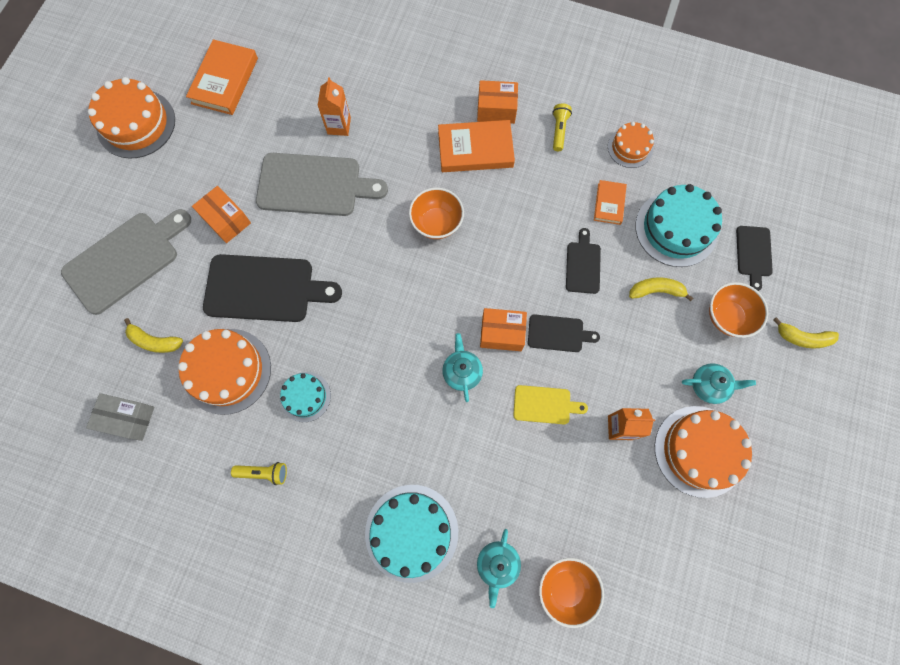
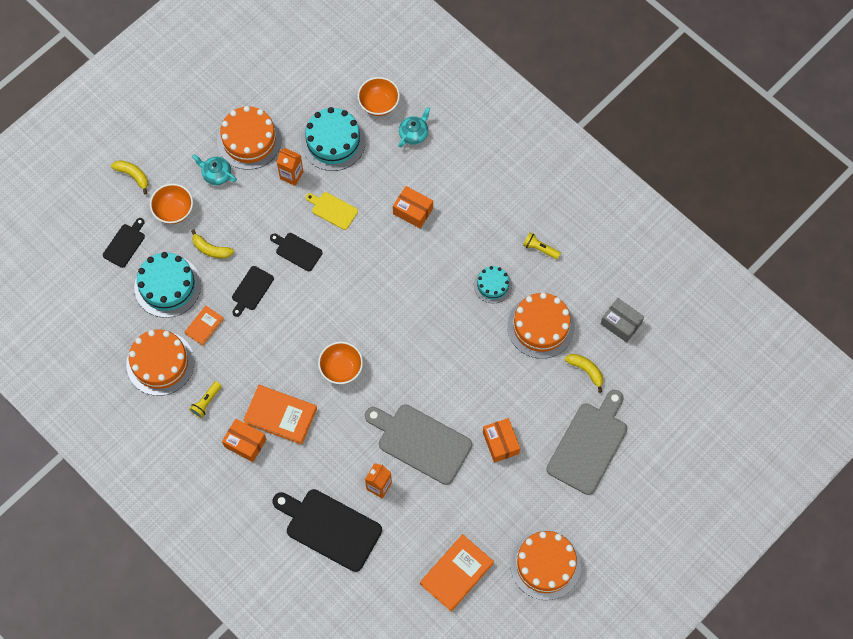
camera: 155 degrees left, 5 degrees down
grey cutting board [61,209,191,315] -> grey cutting board turned 135 degrees clockwise [546,390,628,495]
black cutting board [203,254,342,322] -> black cutting board moved to [272,489,382,572]
turquoise cake [365,485,458,583] -> turquoise cake moved to [301,107,366,171]
turquoise teapot [442,333,483,402] -> none
orange box [480,308,527,351] -> orange box moved to [393,186,433,229]
orange cake [608,122,654,168] -> orange cake [126,330,194,396], size x1.74

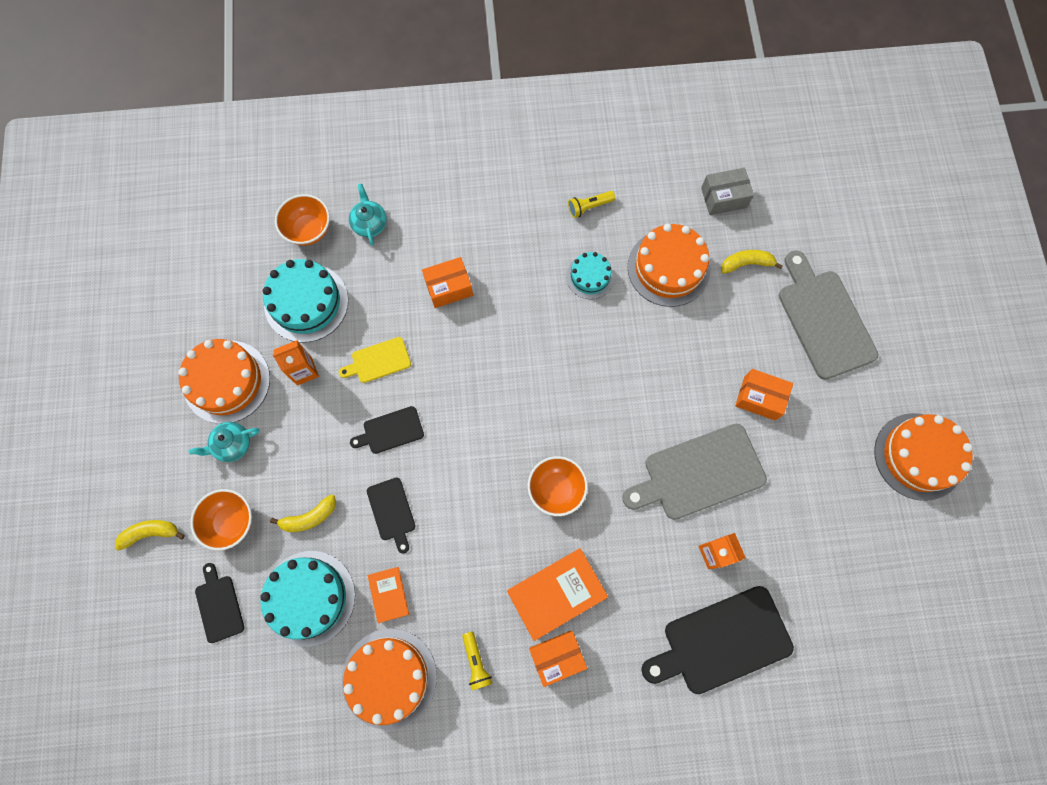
camera: 50 degrees left, 5 degrees up
orange book [420,534,494,612] -> none

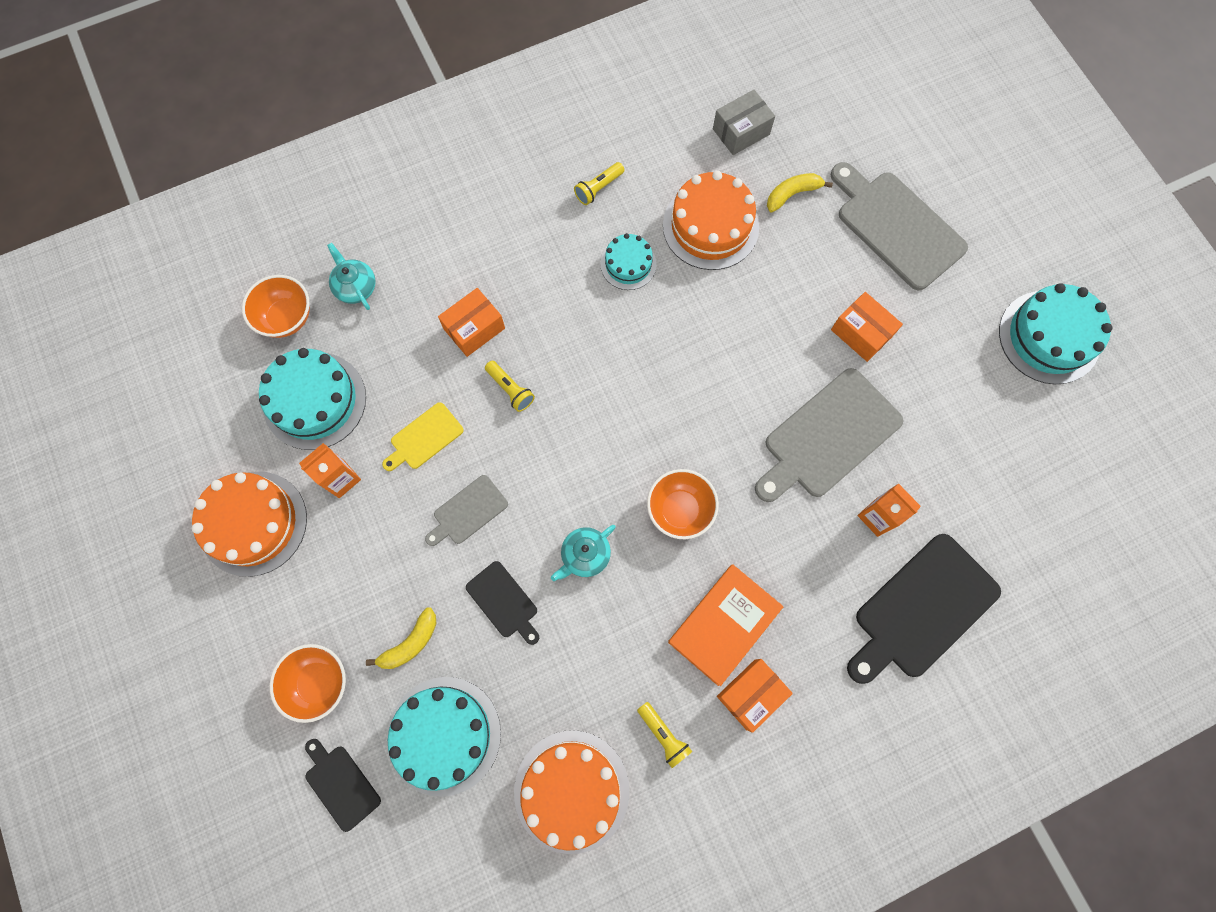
camera: 20 degrees left, 0 degrees up
yellow banana [115,520,185,551] -> none
turquoise teapot [189,422,260,462] -> turquoise teapot moved to [551,525,616,581]
black cutting board [350,406,424,454] -> grey cutting board [425,475,508,546]
orange book [368,567,409,623] -> none
orange box [735,369,793,421] -> orange box turned 45 degrees clockwise [831,292,903,362]
orange cake [874,413,973,501] -> turquoise cake [999,283,1113,384]
none -> yellow flashlight [485,361,535,412]

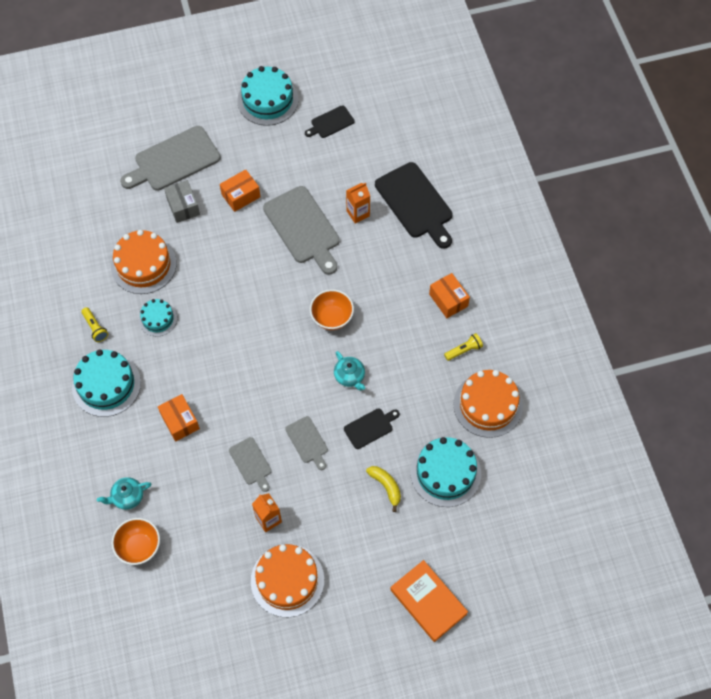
camera: 80 degrees left, 10 degrees down
turquoise cake [259,348,366,450] -> turquoise cake moved to [72,349,141,417]
orange bowl [269,644,346,723] -> none
black cutting board [305,739,381,832] -> black cutting board moved to [305,105,355,138]
yellow cutting board [382,402,463,471] -> grey cutting board [229,437,272,492]
yellow flashlight [485,361,535,412] -> none
orange book [668,565,784,686] -> orange book moved to [390,560,468,642]
grey box [713,90,775,155] -> grey box moved to [164,180,200,223]
yellow banana [767,173,833,213] -> none

